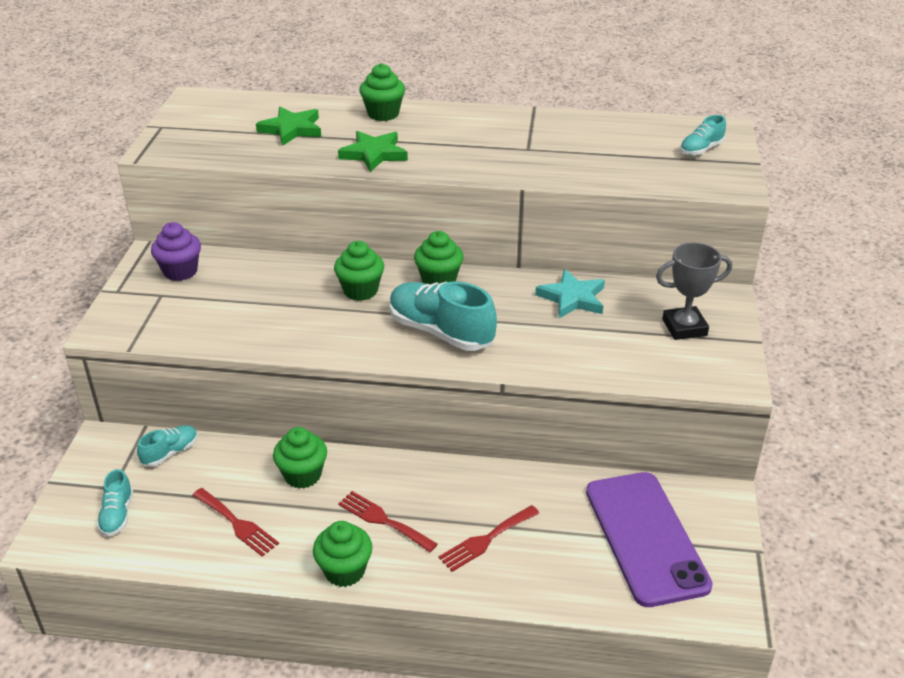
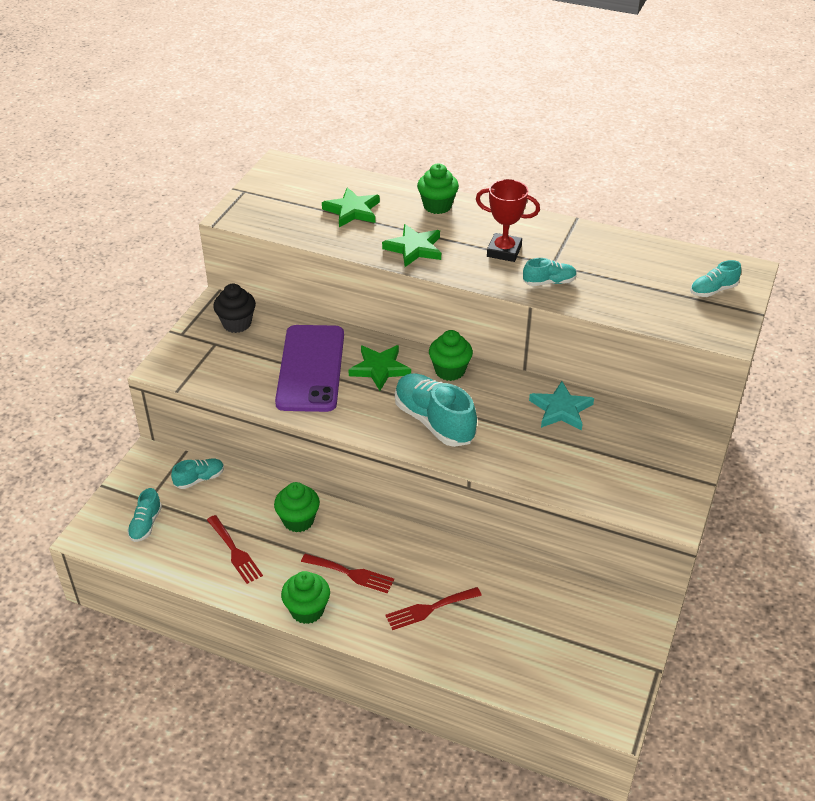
camera: 15 degrees right, 5 degrees up
purple cupcake [151,222,201,281] -> black cupcake [213,284,256,333]
green cupcake [334,241,384,301] -> green star [348,345,411,391]
red fork [338,491,438,552] -> red fork turned 150 degrees clockwise [301,554,394,593]
purple phone [586,472,713,607] -> purple phone moved to [275,325,344,412]
grey trophy [656,242,732,340] -> none
none -> red trophy [476,179,540,262]
none -> turquoise shoe [523,258,577,286]

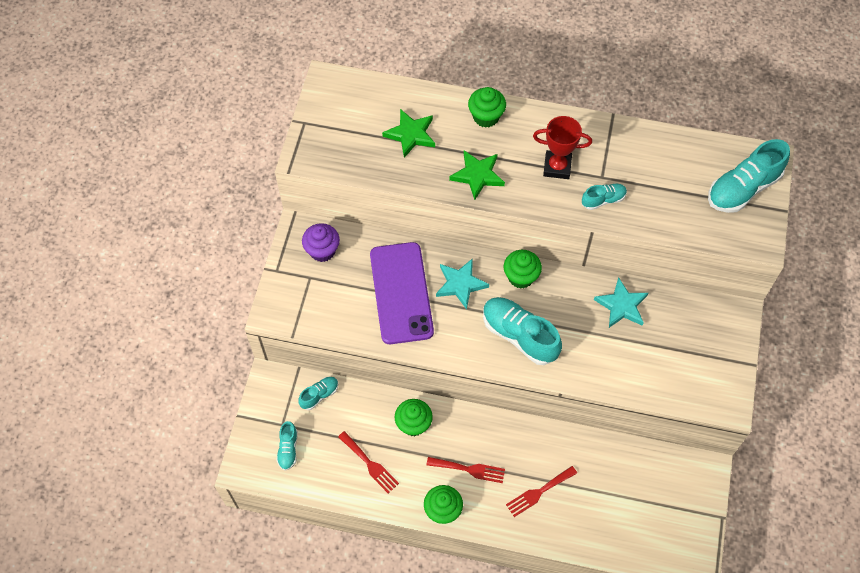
camera: 10 degrees left, 20 degrees up
black cupcake [213,284,256,333] -> purple cupcake [302,223,340,262]
green star [348,345,411,391] -> turquoise star [436,258,489,309]
turquoise shoe [690,260,741,297] -> turquoise shoe [708,139,790,213], size x1.92

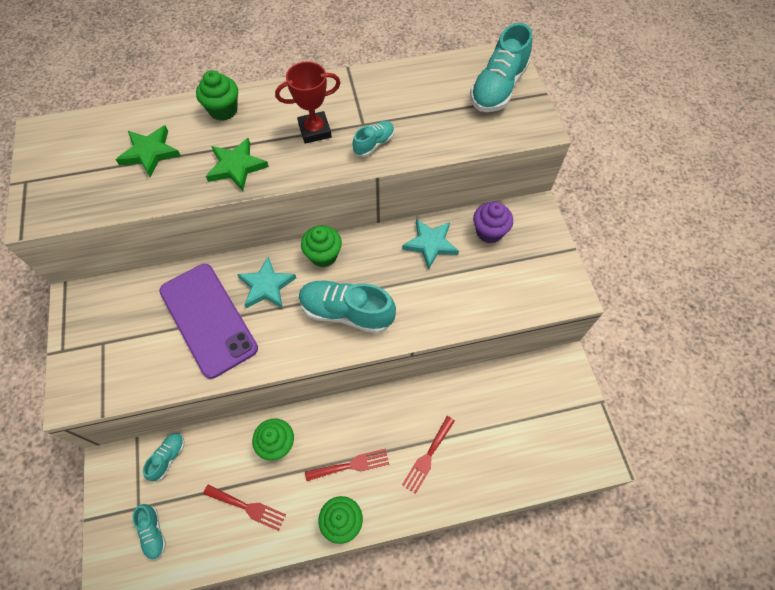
camera: 25 degrees left, 0 degrees up
purple cupcake [302,223,340,262] -> purple cupcake moved to [473,202,513,243]

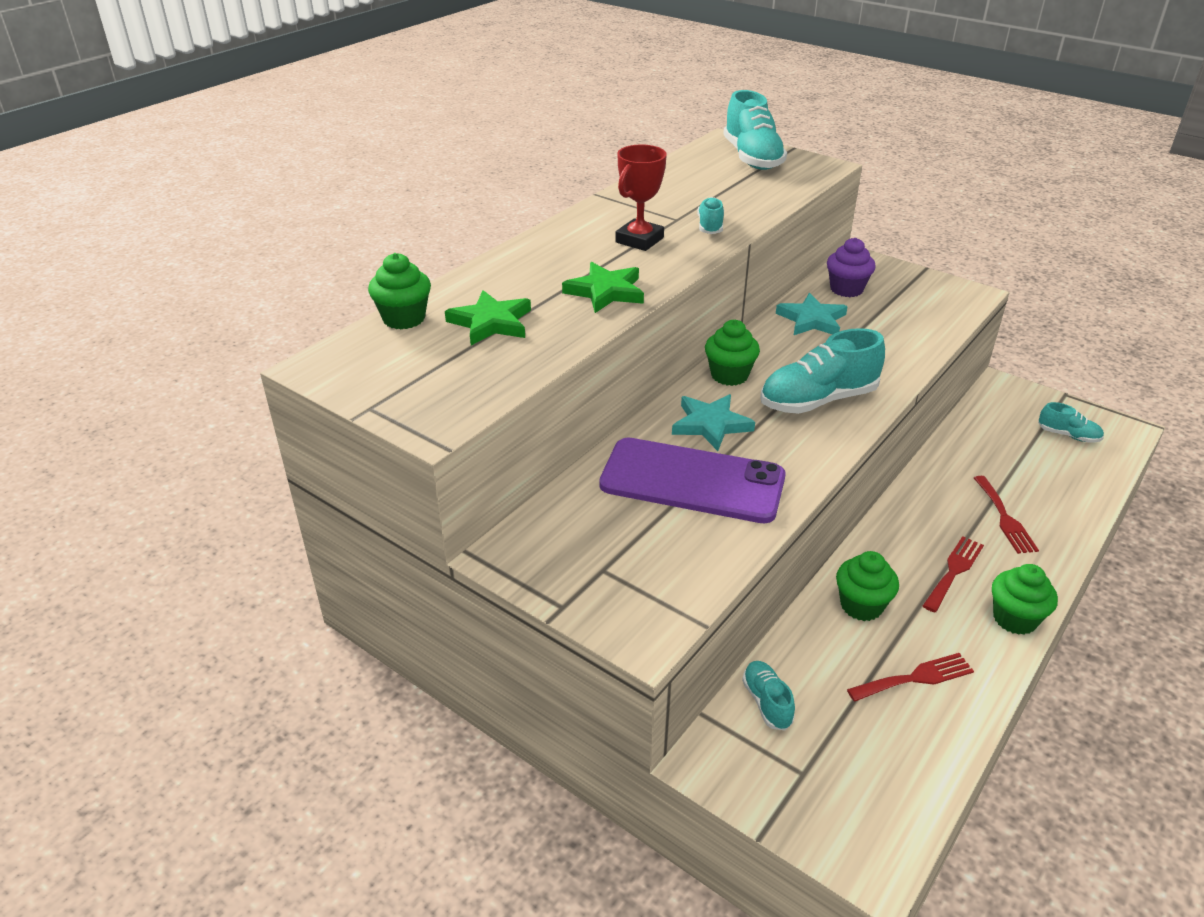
camera: 40 degrees left, 25 degrees down
turquoise shoe [133,504,166,560] -> turquoise shoe moved to [1038,402,1104,443]
green cupcake [196,70,238,121] -> green cupcake moved to [368,253,431,329]

